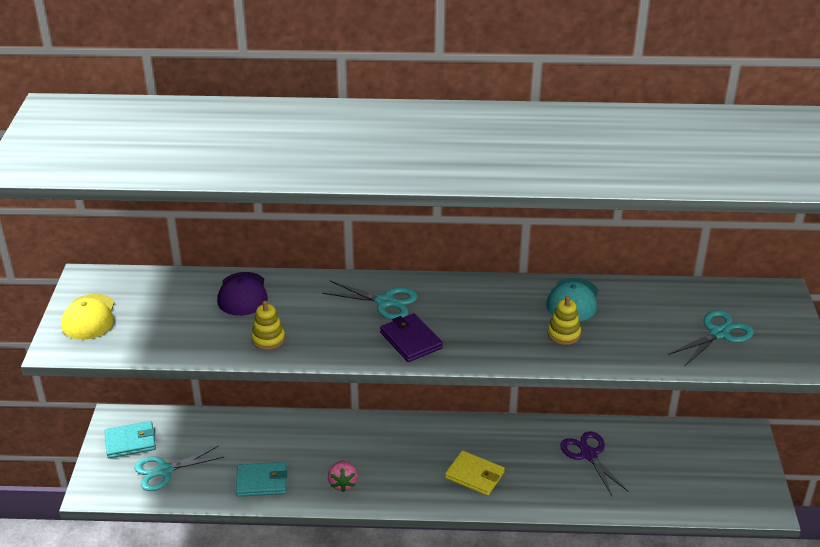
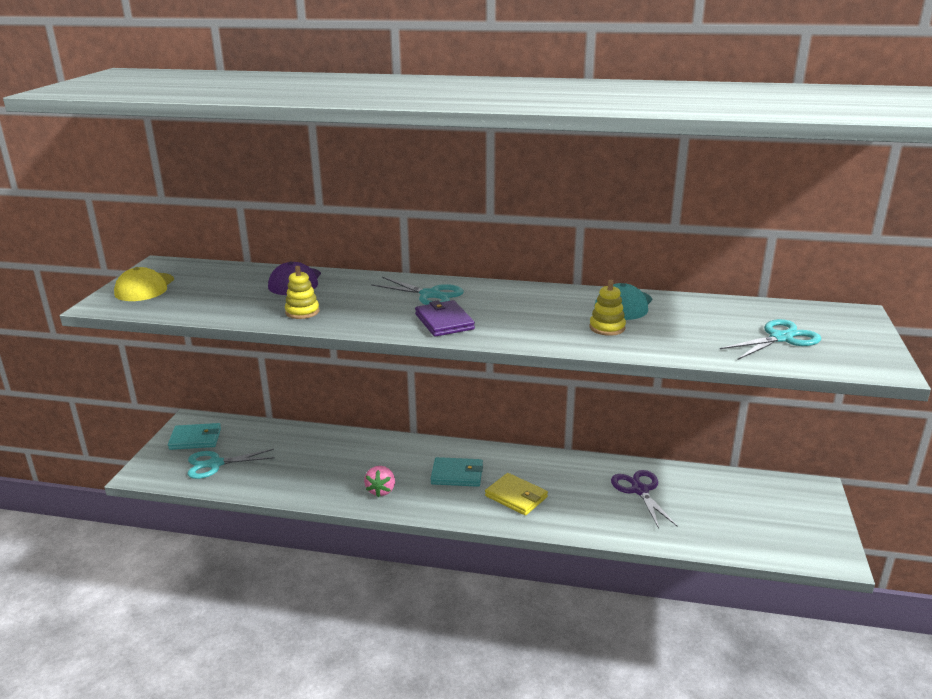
camera: 10 degrees right, 10 degrees down
turquoise wallet [236,462,287,497] -> turquoise wallet moved to [431,457,483,487]

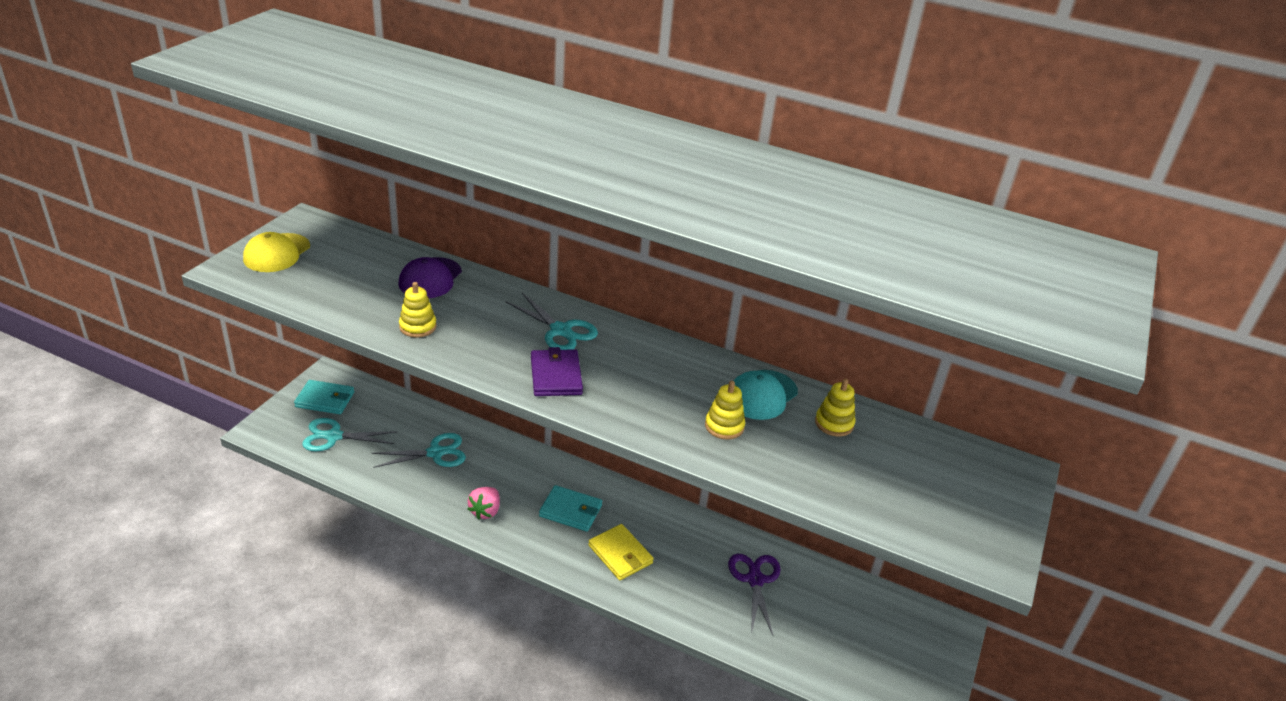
camera: 10 degrees right, 10 degrees up
turquoise scissors [720,319,821,360] -> turquoise scissors moved to [372,433,466,468]
none -> yellow stacking toy [815,379,855,437]

